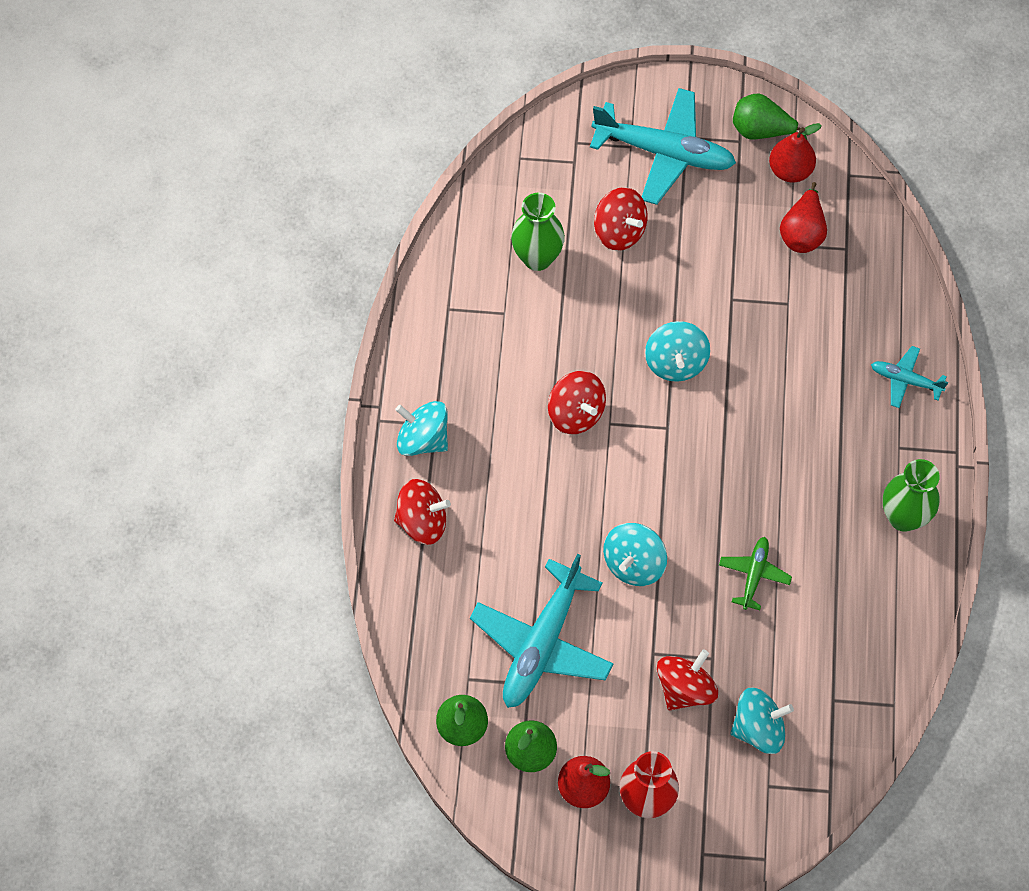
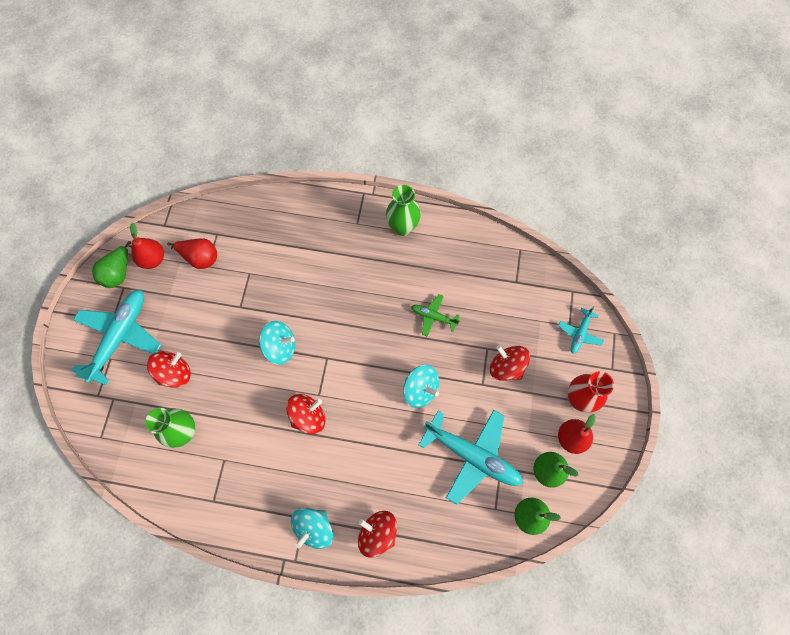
camera: 85 degrees left, 5 degrees up
red spinning top [394,479,451,545] -> red spinning top turned 60 degrees counterclockwise [358,511,397,558]
turquoise spinning top [730,688,794,754] -> none
turquoise plane [871,346,948,408] -> turquoise plane moved to [558,306,604,354]

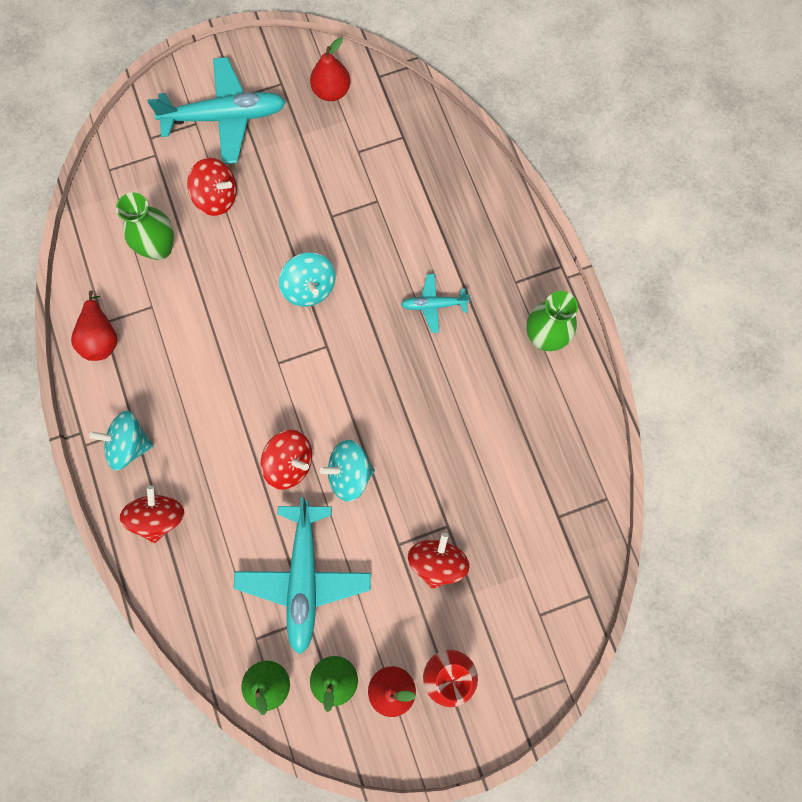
camera: 60 degrees right, 5 degrees up
green pear [92,241,132,288] -> none
red pear [167,238,217,269] -> red pear moved to [71,291,118,361]
red spinning top [286,394,326,434] -> red spinning top moved to [260,430,312,490]
turquoise spinning top [403,365,439,408] -> turquoise spinning top turned 75 degrees clockwise [320,440,375,502]
green plane [411,294,460,337] -> none
turquoise plane [558,306,604,354] -> turquoise plane moved to [401,274,470,333]

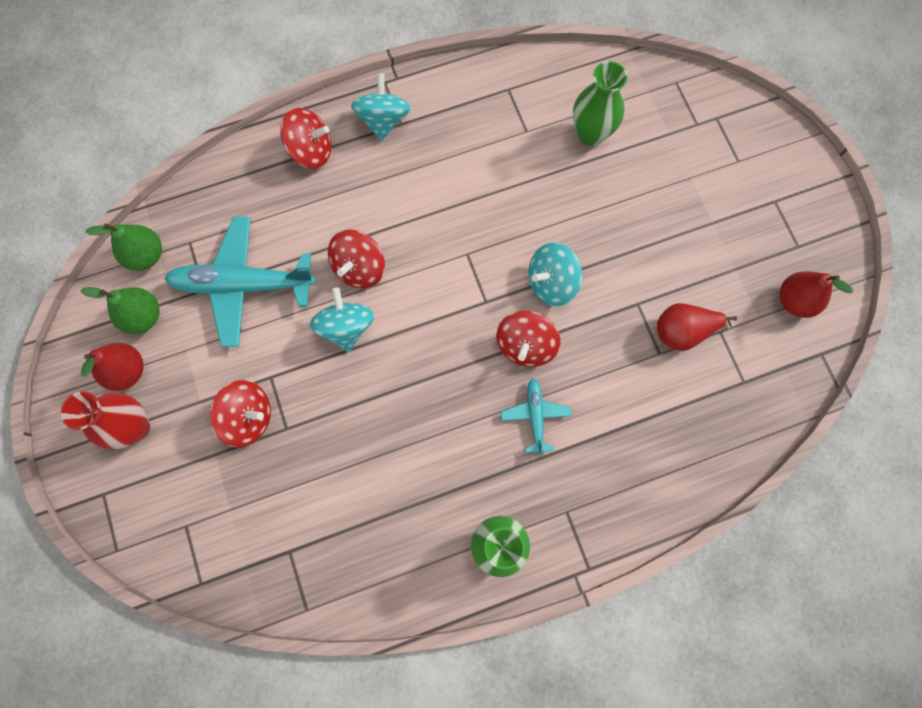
camera: 90 degrees right, 0 degrees up
red pear [71,291,118,361] -> red pear moved to [657,303,737,351]
turquoise plane [147,57,286,164] -> none
red spinning top [187,158,237,216] -> red spinning top moved to [496,311,561,367]

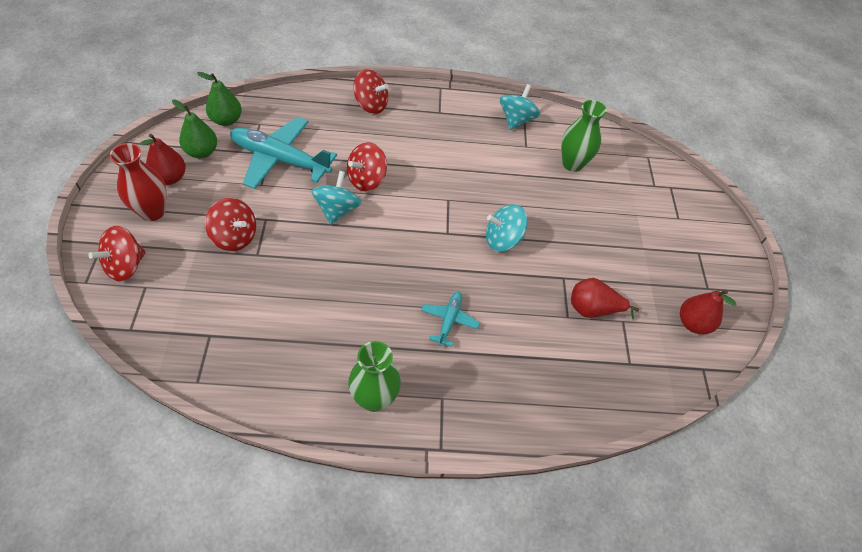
camera: 15 degrees right, 20 degrees down
turquoise spinning top [351,73,411,141] -> turquoise spinning top moved to [500,84,540,130]
red spinning top [496,311,561,367] -> red spinning top moved to [88,226,146,282]

